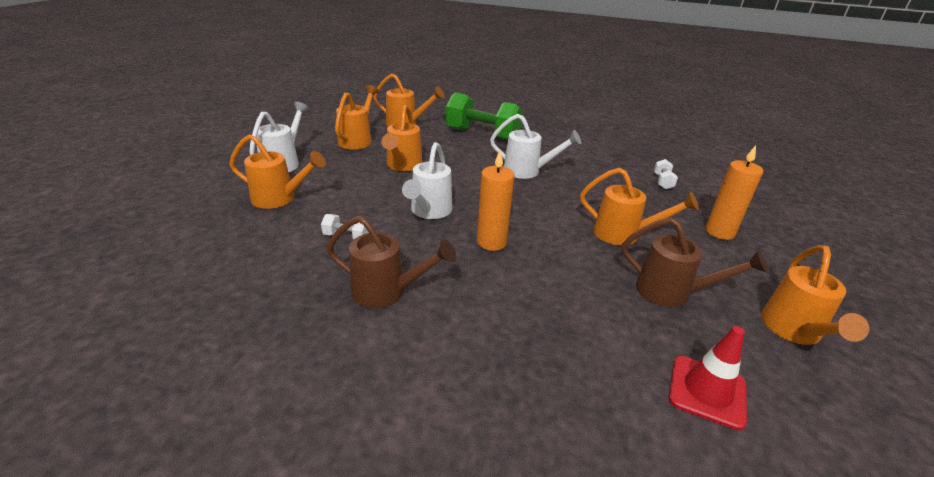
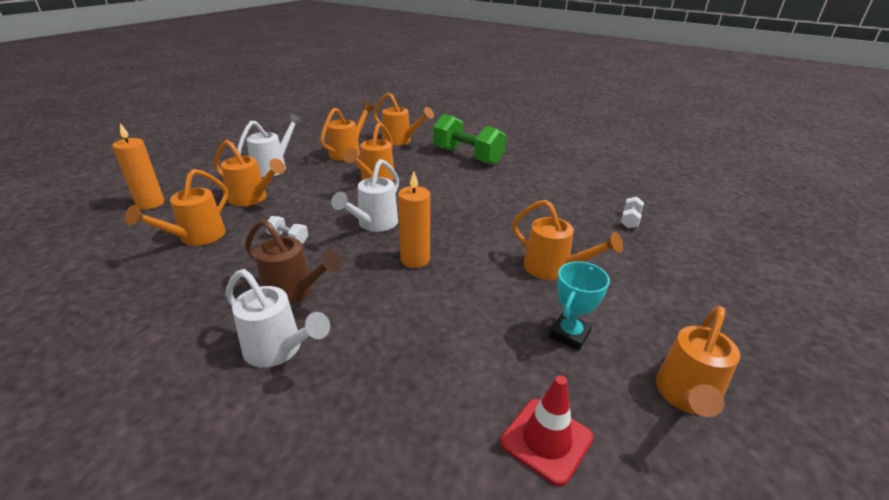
camera: 15 degrees right, 0 degrees up
white watering can [490,114,581,179] -> white watering can moved to [226,269,330,368]
brown watering can [622,217,768,307] -> turquoise trophy [549,261,610,350]
orange candle [705,145,763,240] -> orange candle moved to [112,123,164,210]
none -> orange watering can [125,169,228,246]

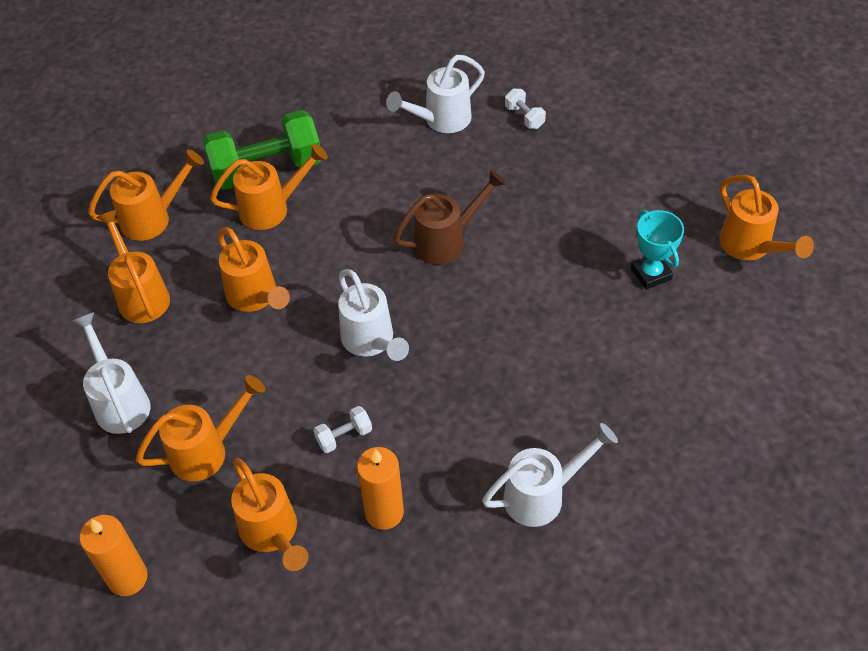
camera: 55 degrees left, 20 degrees up
brown watering can [245,219,342,304] -> brown watering can moved to [393,170,506,265]
orange candle [398,171,430,268] -> orange candle moved to [357,447,404,530]
red traffic cone [500,375,594,486] -> none
orange watering can [512,200,623,280] -> orange watering can moved to [210,143,328,230]
none -> white watering can [386,55,485,133]

